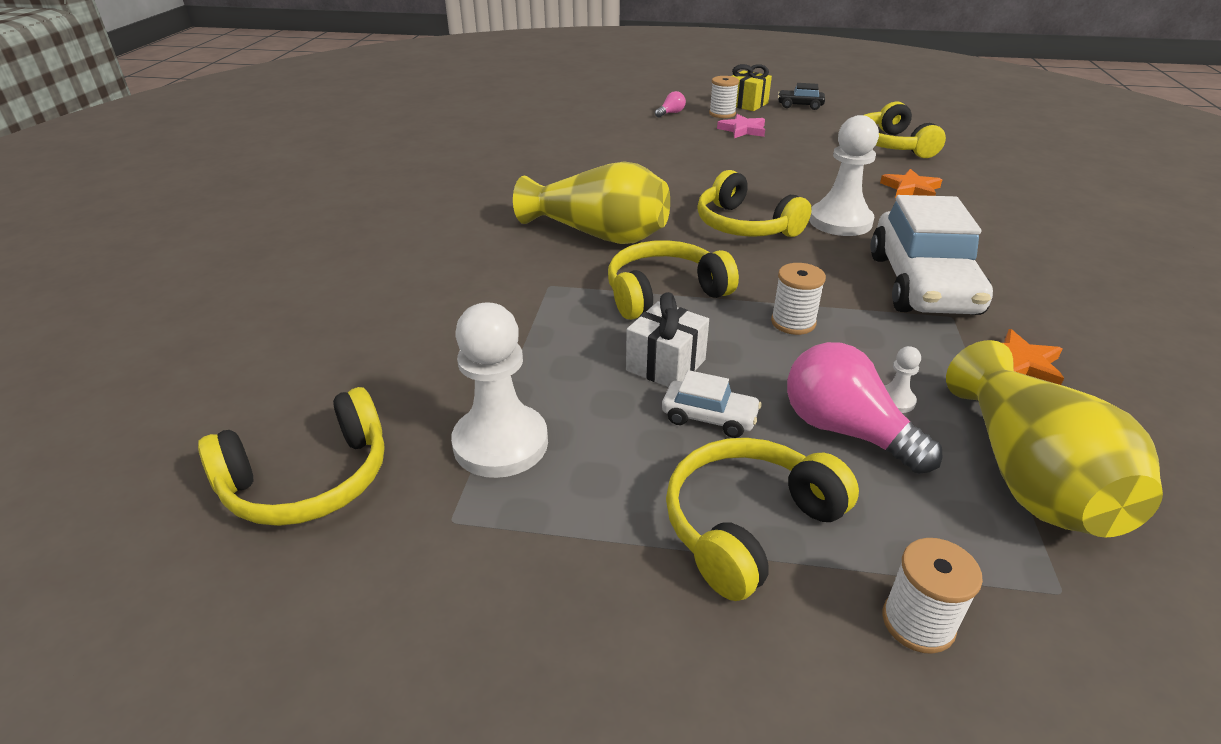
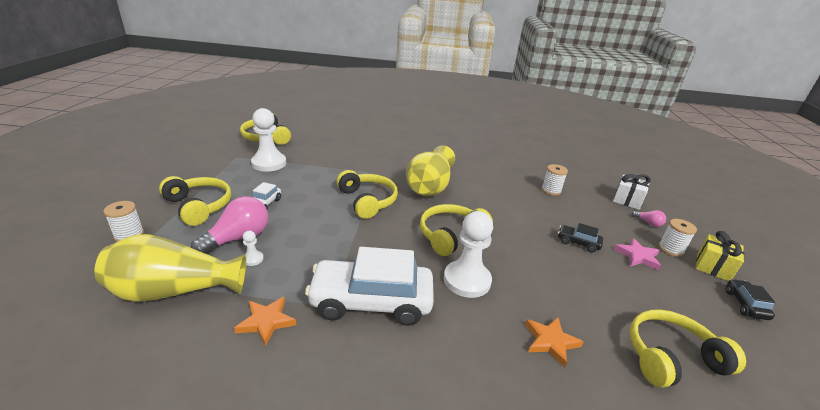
camera: 85 degrees right, 5 degrees down
white gift [626,292,709,387] -> white gift moved to [613,174,651,210]
white spool [771,263,826,335] -> white spool moved to [542,164,568,196]
none -> black car [558,223,603,253]

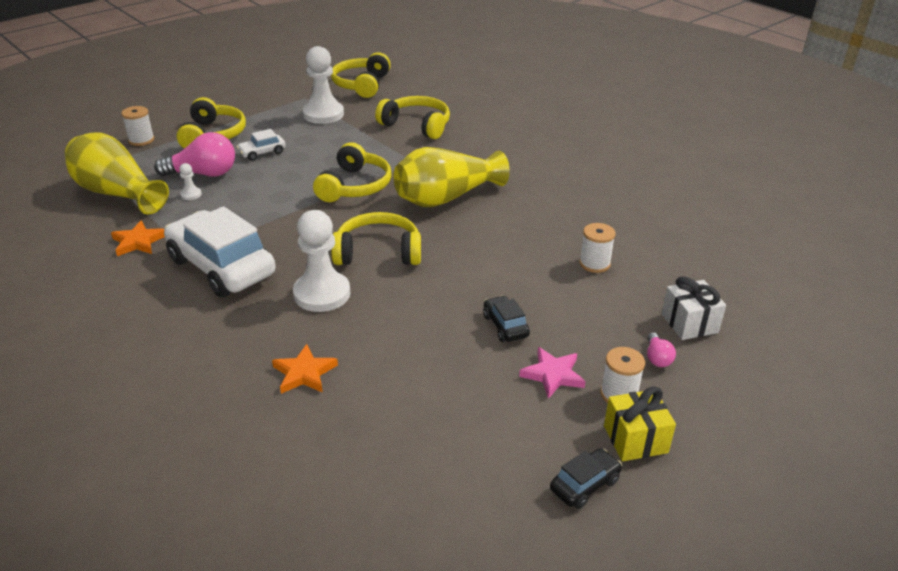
camera: 45 degrees right, 5 degrees up
yellow headphones [630,310,746,388] -> yellow headphones moved to [375,96,450,139]

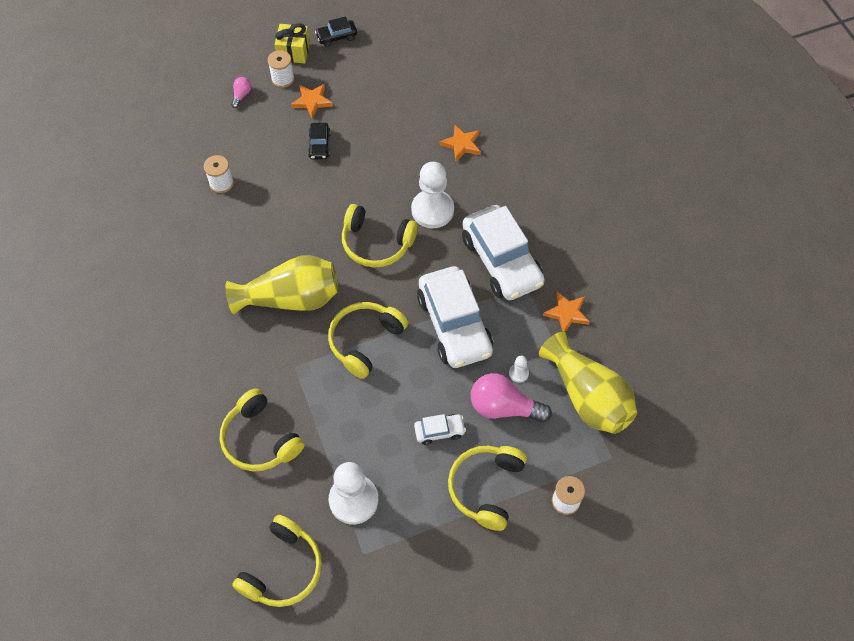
camera: 160 degrees left, 25 degrees up
pink star [519,347,586,399] -> orange star [291,84,333,119]
white gift [662,276,726,340] -> none
none -> white car [417,266,493,368]

